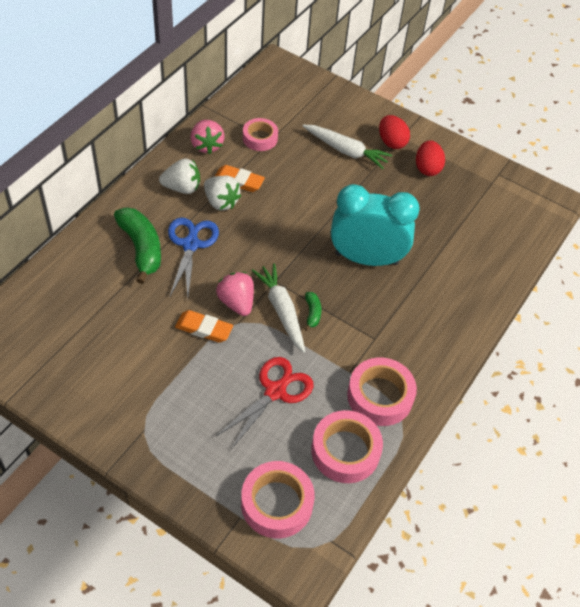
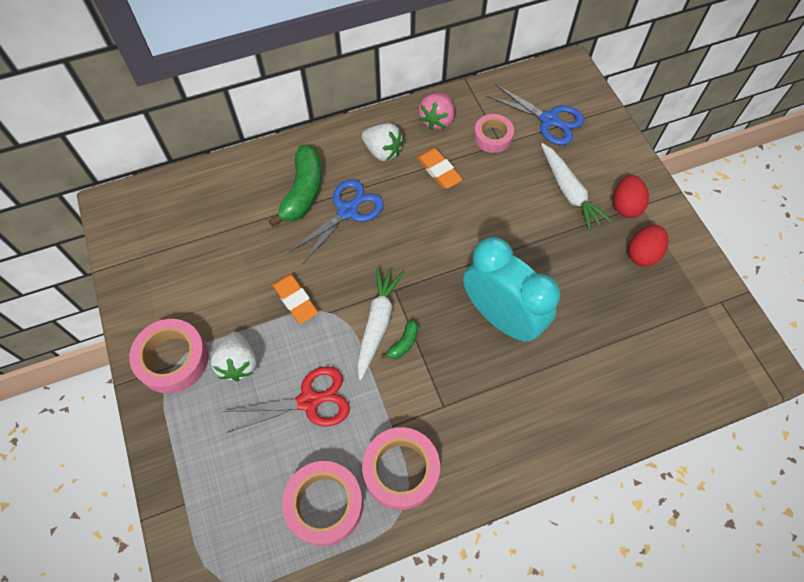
camera: 40 degrees right, 10 degrees up
white strawberry [204,176,241,210] -> white strawberry moved to [211,332,257,381]
pink strawberry [216,272,254,316] -> none
pink tape [241,461,315,538] -> pink tape moved to [129,319,209,394]
none -> blue scissors [486,84,584,145]

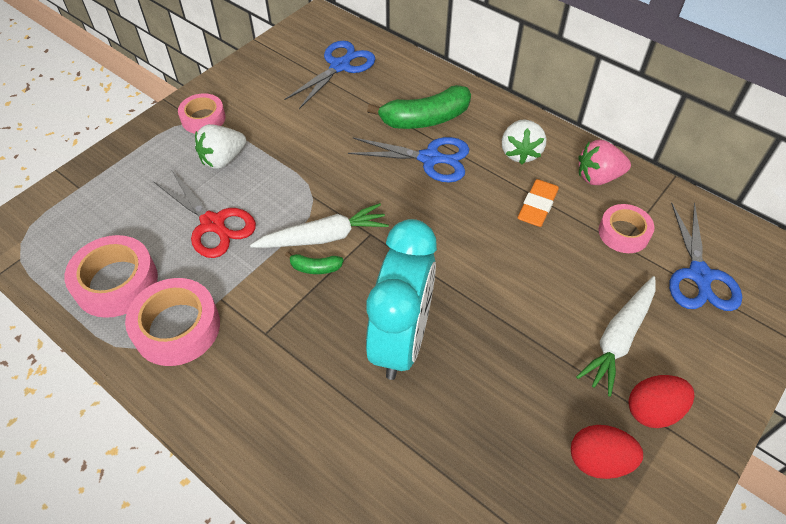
camera: 60 degrees right, 10 degrees down
pink tape [129,319,209,394] -> pink tape [178,93,226,134], size x0.65
orange eraser [272,274,318,324] -> none
none -> blue scissors [284,41,375,109]

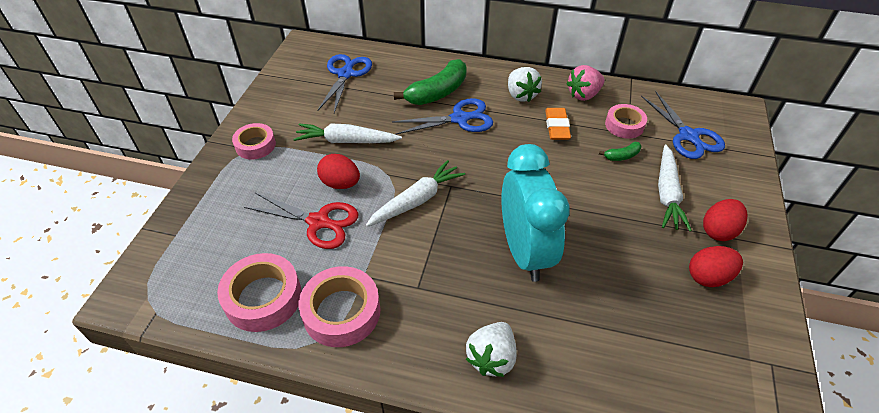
camera: 25 degrees left, 5 degrees down
white strawberry [195,124,246,169] -> white strawberry moved to [466,322,517,377]
green banana [285,252,344,274] -> green banana moved to [599,142,642,161]
none -> white carrot [293,123,402,143]
none -> red egg [317,154,360,189]

